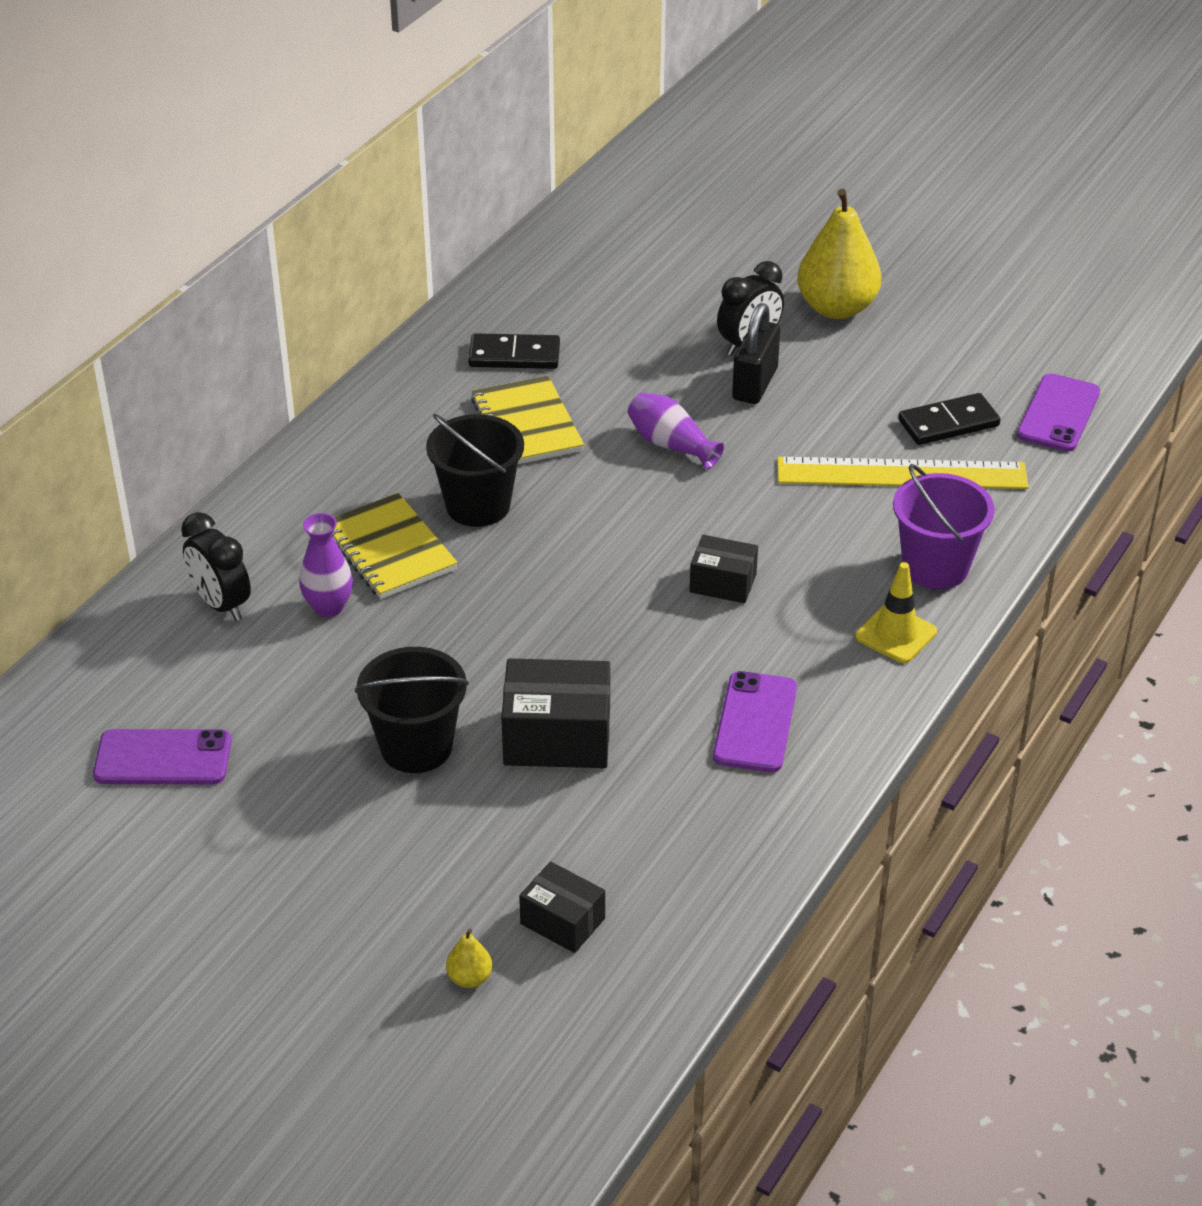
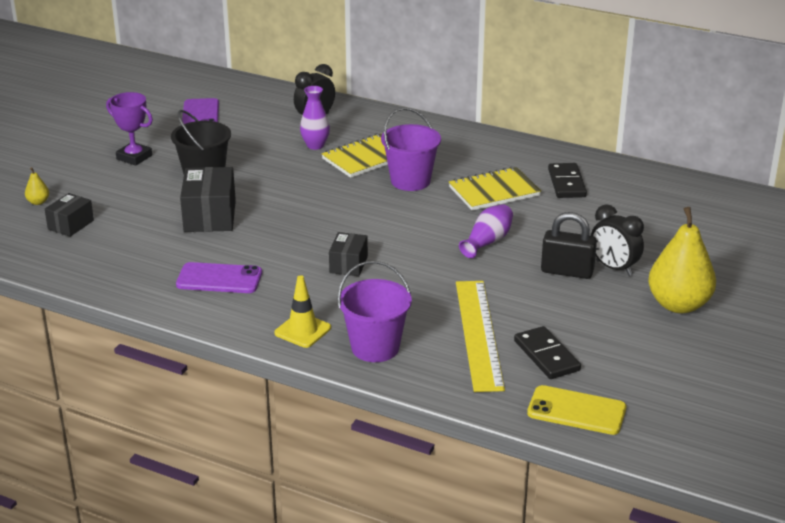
camera: 85 degrees right, 10 degrees down
black bucket [426,414,524,527] -> purple bucket [381,107,441,191]
purple phone [1017,373,1100,452] -> yellow phone [527,385,626,435]
none -> purple trophy [106,92,153,166]

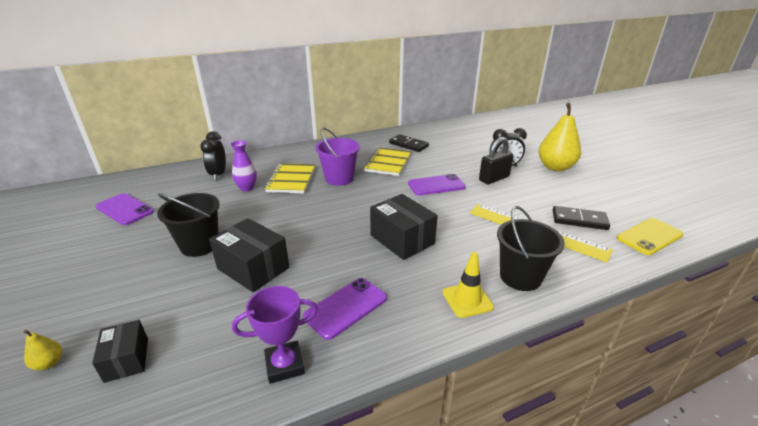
camera: 50 degrees left, 0 degrees up
purple trophy [106,92,153,166] -> purple trophy moved to [232,286,318,384]
black box [329,232,368,276] -> black box [370,194,438,260], size x1.66
purple bucket [338,261,412,362] -> black bucket [497,206,565,291]
purple vase [459,204,513,258] -> purple phone [408,174,466,195]

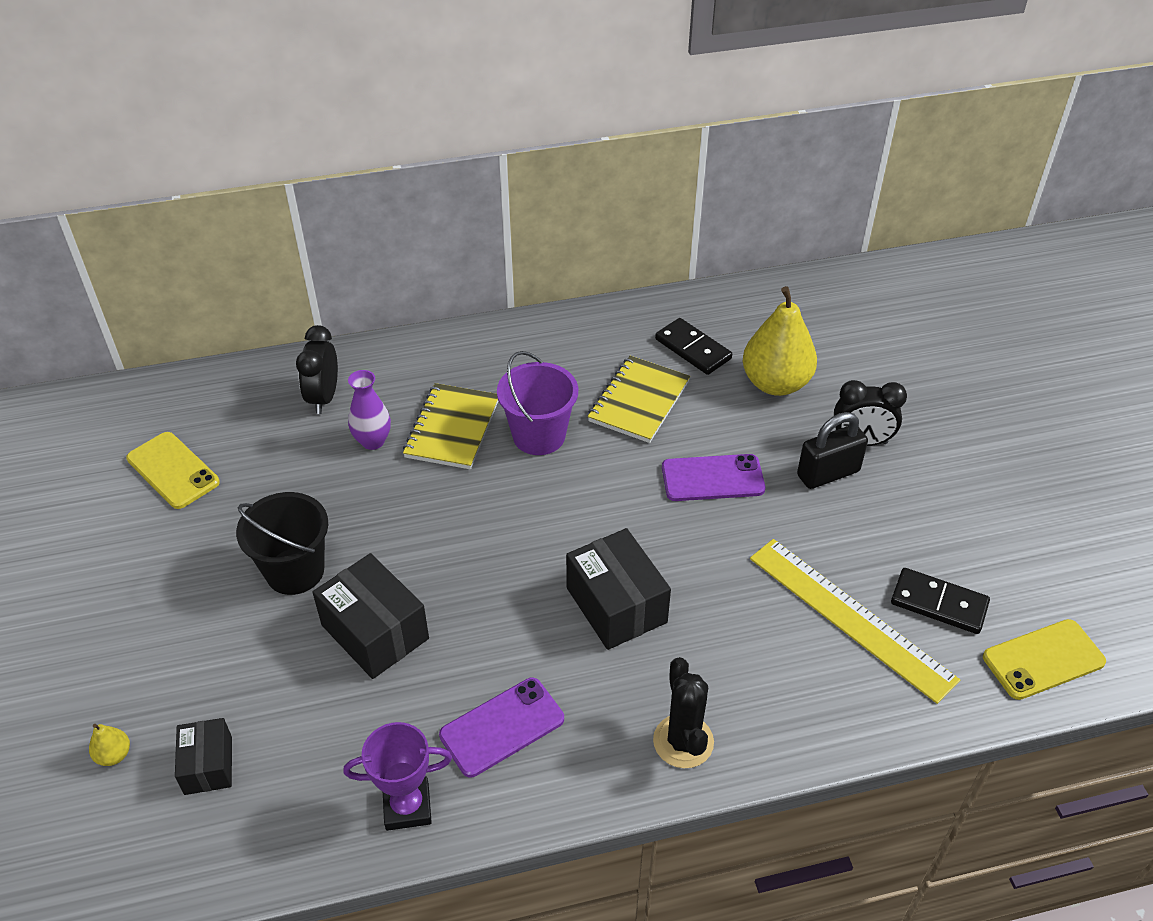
camera: 10 degrees right, 15 degrees up
purple phone [96,193,154,225] -> yellow phone [126,432,220,509]
yellow traffic cone [443,252,494,318] -> black cactus [653,657,714,768]
black bucket [497,206,565,291] -> none
yellow pear [538,103,581,171] -> yellow pear moved to [742,286,817,396]

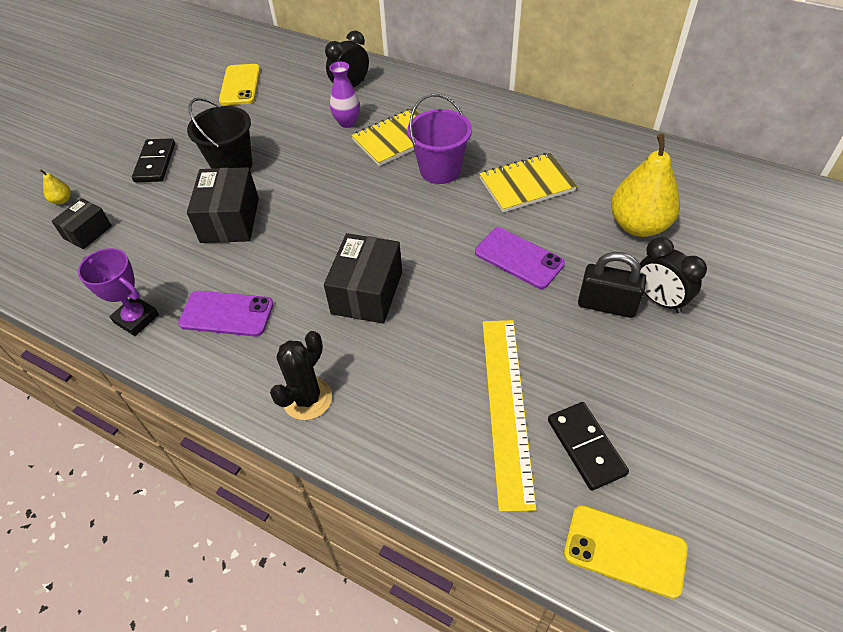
camera: 45 degrees right, 5 degrees up
black domino [655,318,732,375] -> black domino moved to [132,138,175,182]

